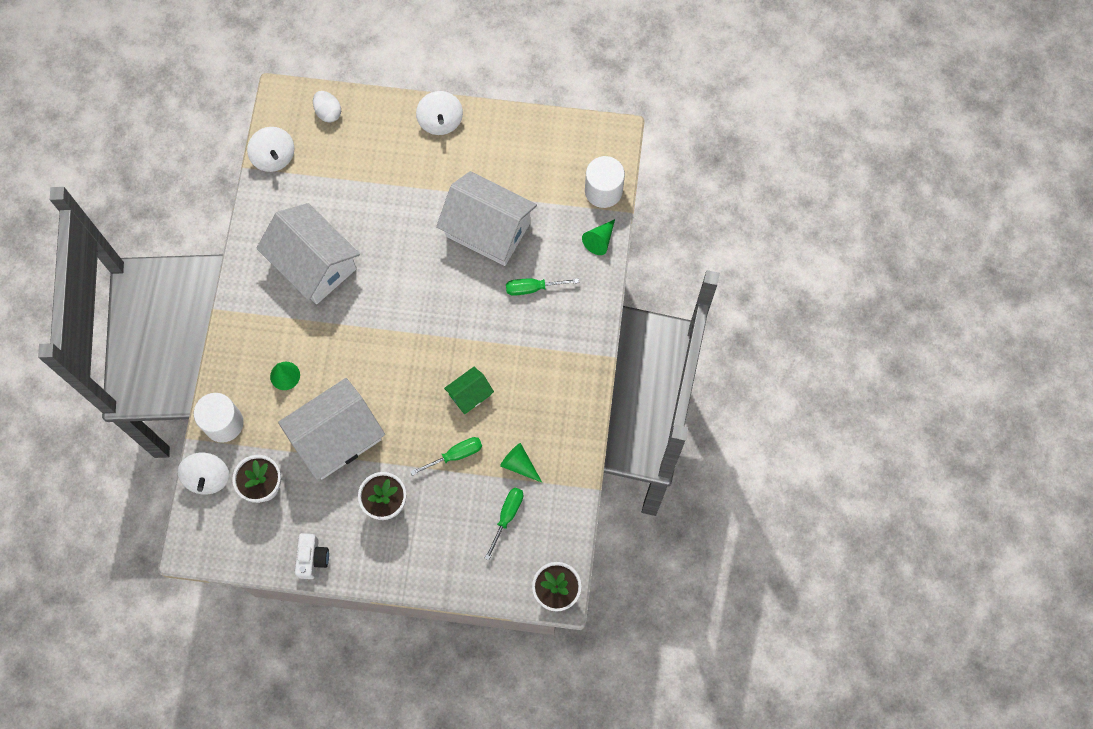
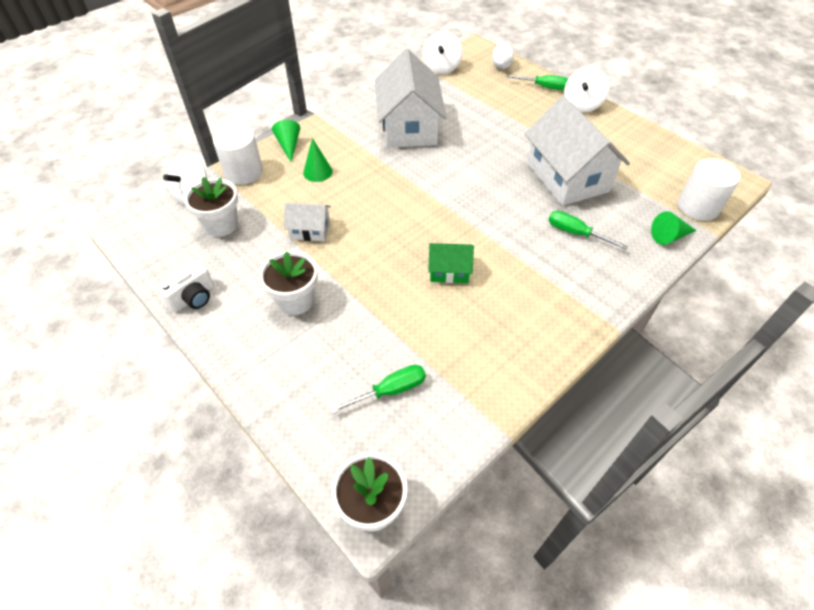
camera: 40 degrees right, 20 degrees down
white house [278,378,385,480] -> white house [284,202,331,241], size x0.47
green screwdriver [410,437,482,476] -> green screwdriver moved to [506,74,568,90]
green cone [500,443,542,482] -> green cone moved to [272,120,300,162]

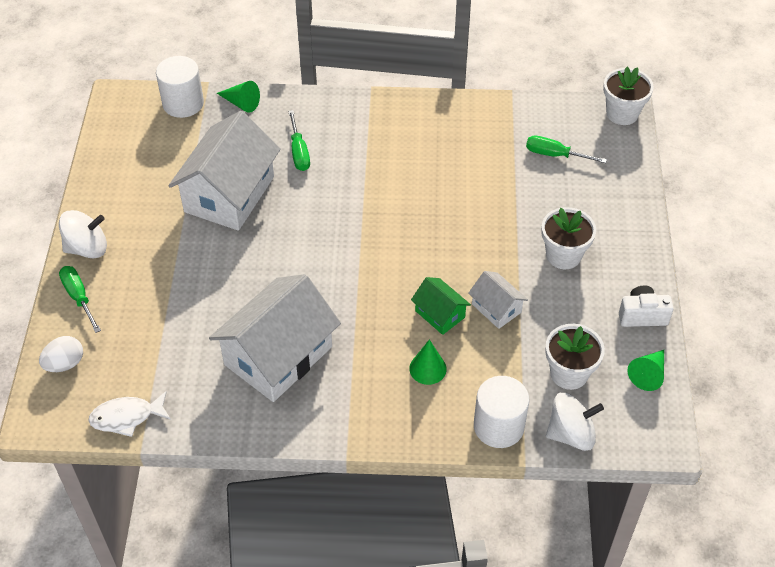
camera: 135 degrees left, 0 degrees up
green cone [272,120,300,162] -> green cone moved to [627,350,664,391]
white spinning top [423,32,463,74] -> white fish [88,391,171,437]
green house [428,243,474,283] -> green house moved to [411,277,471,335]

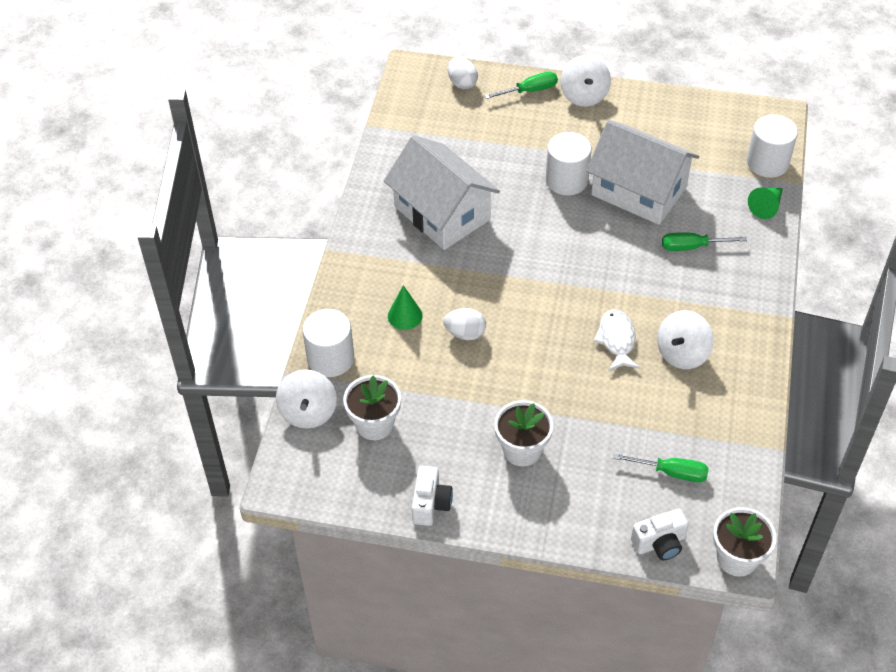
camera: 100 degrees right, 0 degrees up
white fish [88,391,171,437] -> white fish moved to [593,309,640,371]
green house [411,277,471,335] -> white egg [443,308,486,340]
white house [468,271,528,329] -> none
green screwdriver [526,135,607,163] -> green screwdriver turned 75 degrees clockwise [613,453,709,482]
green cone [627,350,664,391] -> none
none -> white cylinder [546,132,592,196]
none -> white camera [631,509,689,560]
none -> white spinning top [657,310,714,369]

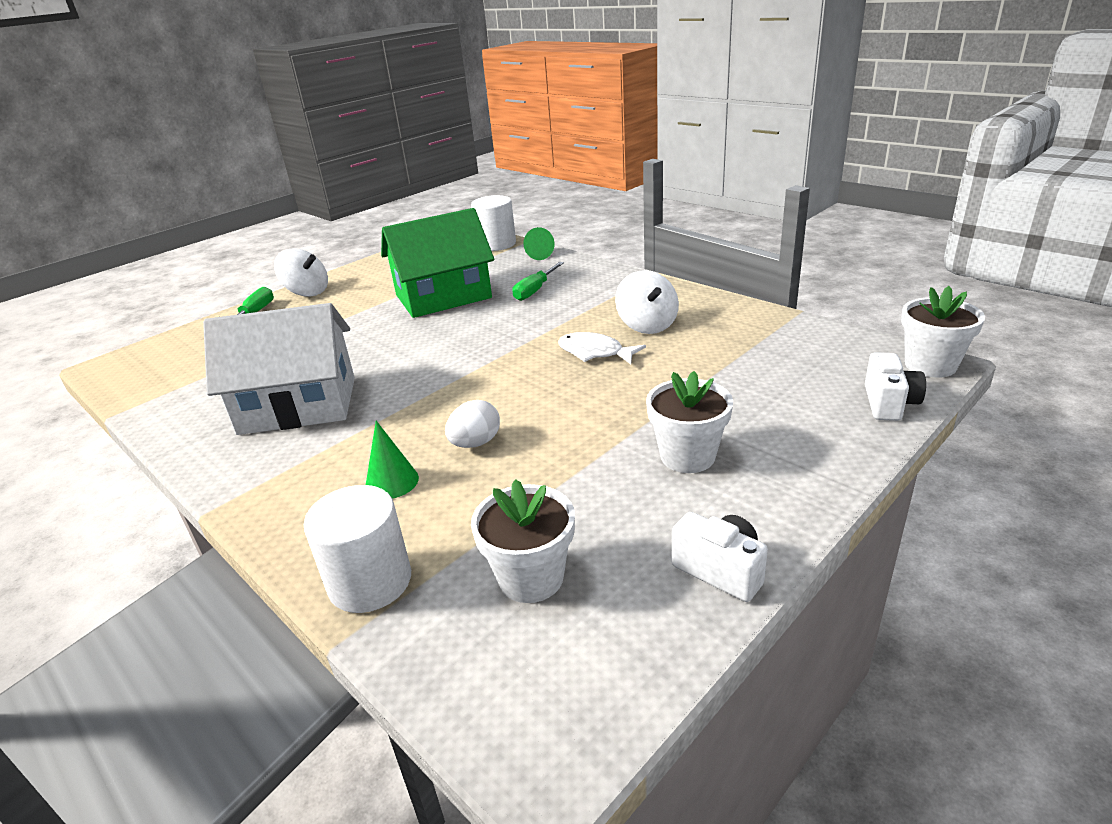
camera: 55 degrees left, 20 degrees down
white spinning top [276,370,337,429] -> none
white egg [448,57,478,89] -> none
white cylinder [546,132,592,196] -> none
white house [586,120,699,225] -> green house [381,208,494,318]
green screwdriver [613,453,709,482] -> none

